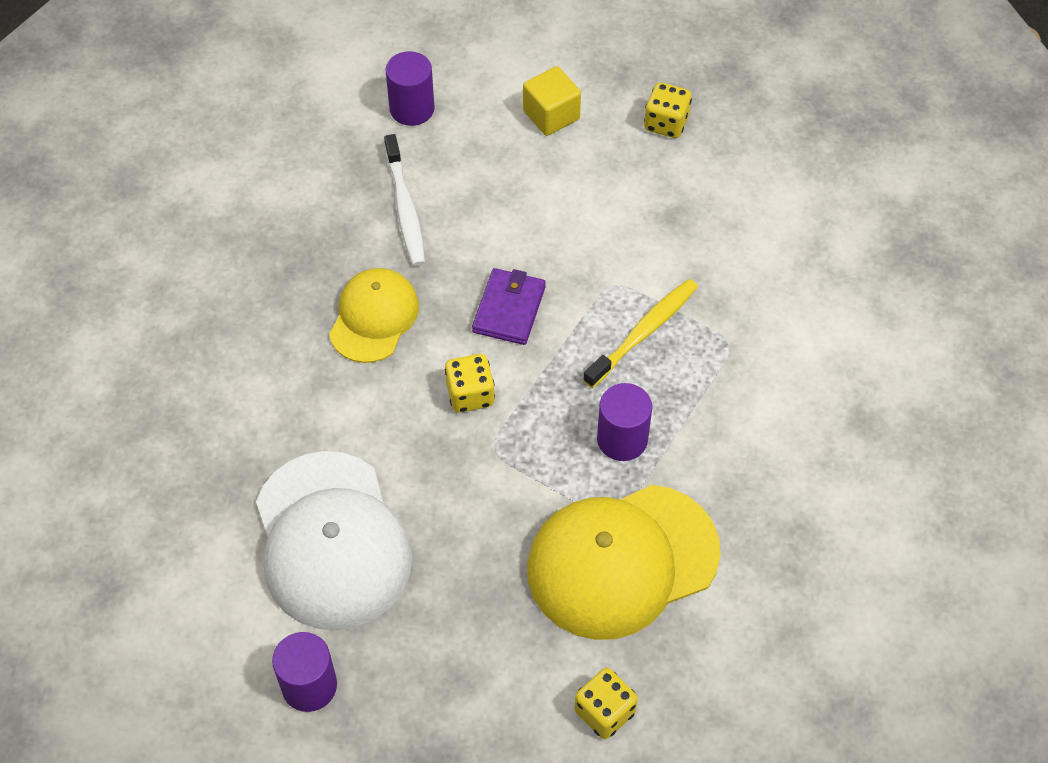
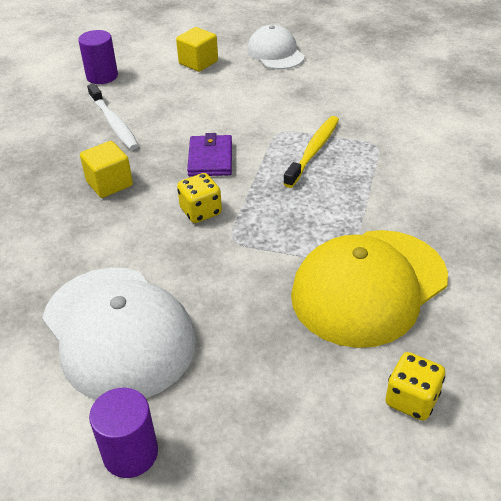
camera: 15 degrees left, 15 degrees down
yellow cap [329,268,419,363] -> yellow cube [80,141,133,198]
purple cylinder [597,383,652,461] -> none
yellow dice [644,82,692,138] -> white cap [247,25,305,70]

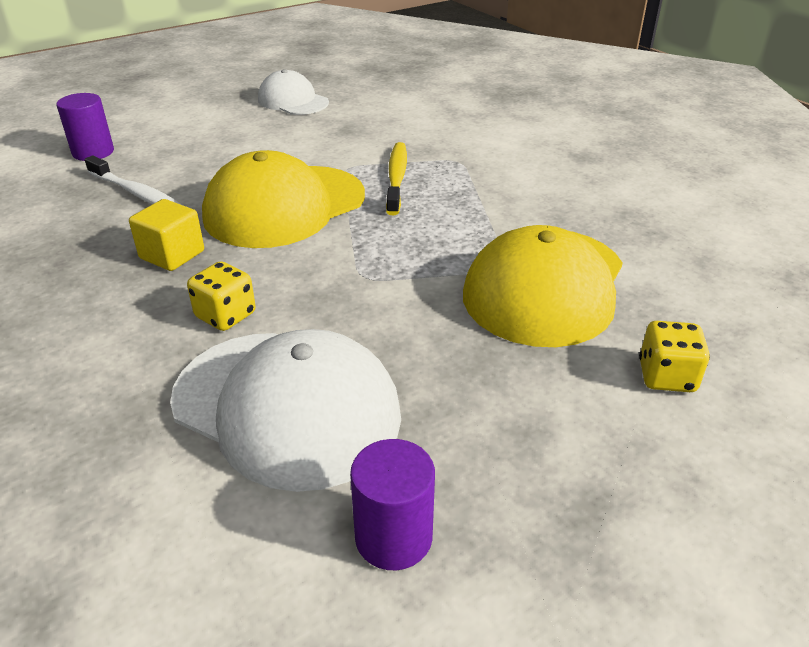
camera: 25 degrees left, 5 degrees down
yellow cube [176,27,218,72] -> none
yellow dice [177,173,222,223] -> yellow dice moved to [187,261,256,331]
purple wallet [187,133,232,177] -> yellow cap [202,150,365,248]

